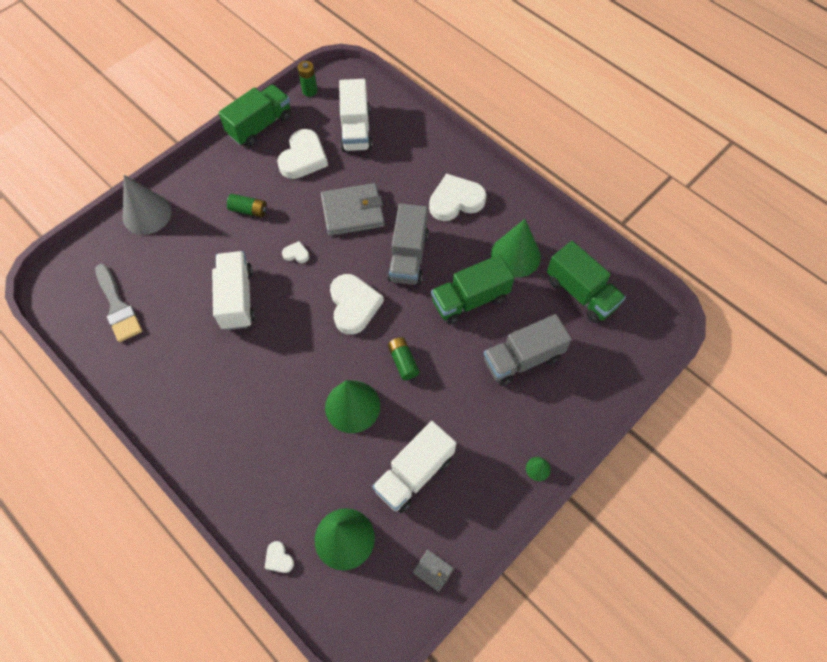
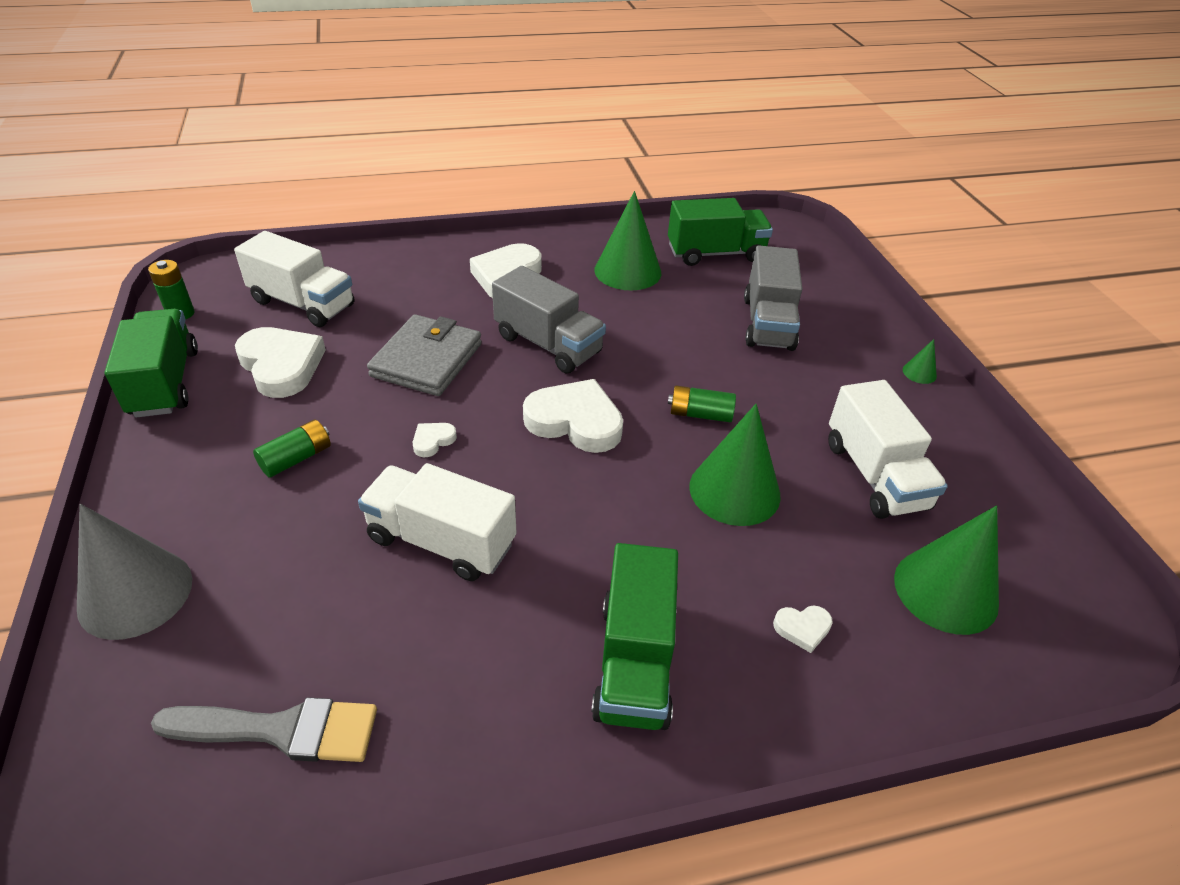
camera: 60 degrees left, 20 degrees down
white heart [265,541,294,573] -> white heart moved to [773,606,833,653]
grey wallet [413,550,454,592] -> none
green truck [431,255,515,325] -> green truck moved to [591,543,678,730]

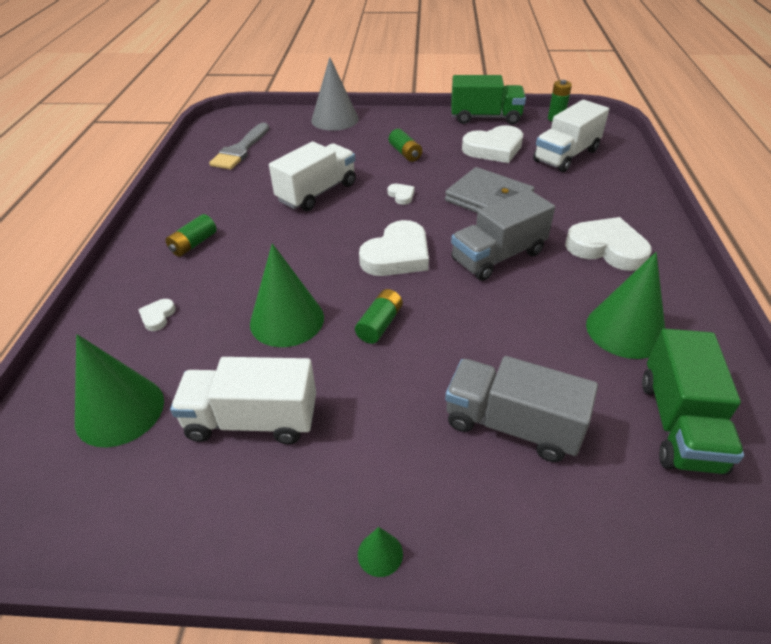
camera: 110 degrees right, 0 degrees up
green truck [591,543,678,730] -> green battery [166,214,217,257]

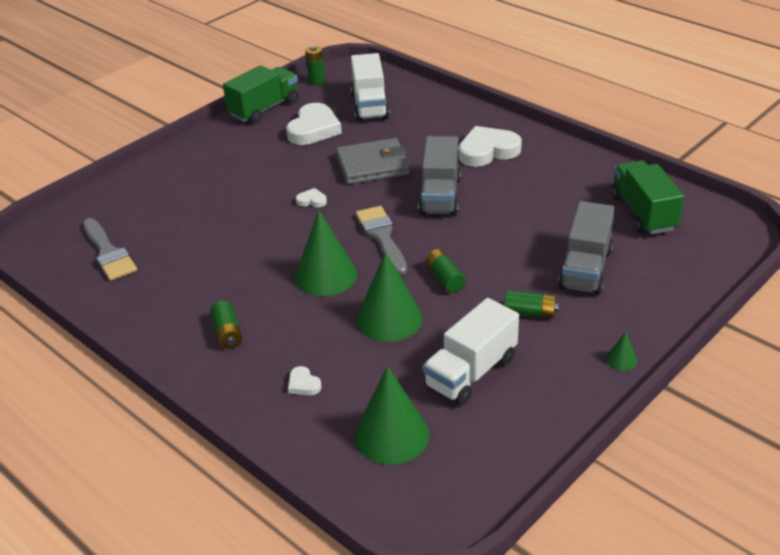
camera: 50 degrees left, 5 degrees down
white truck [269,142,356,211] -> none
grey cone [311,57,359,131] -> none
white heart [359,220,429,276] -> grey brush [356,206,407,275]
green battery [389,129,422,162] -> green battery moved to [505,290,559,318]
grey truck [445,356,598,462] -> grey truck turned 45 degrees counterclockwise [558,201,615,295]
green cone [586,252,665,359] -> green cone moved to [295,210,357,296]
green truck [642,329,744,475] -> green truck turned 150 degrees counterclockwise [611,160,684,234]

